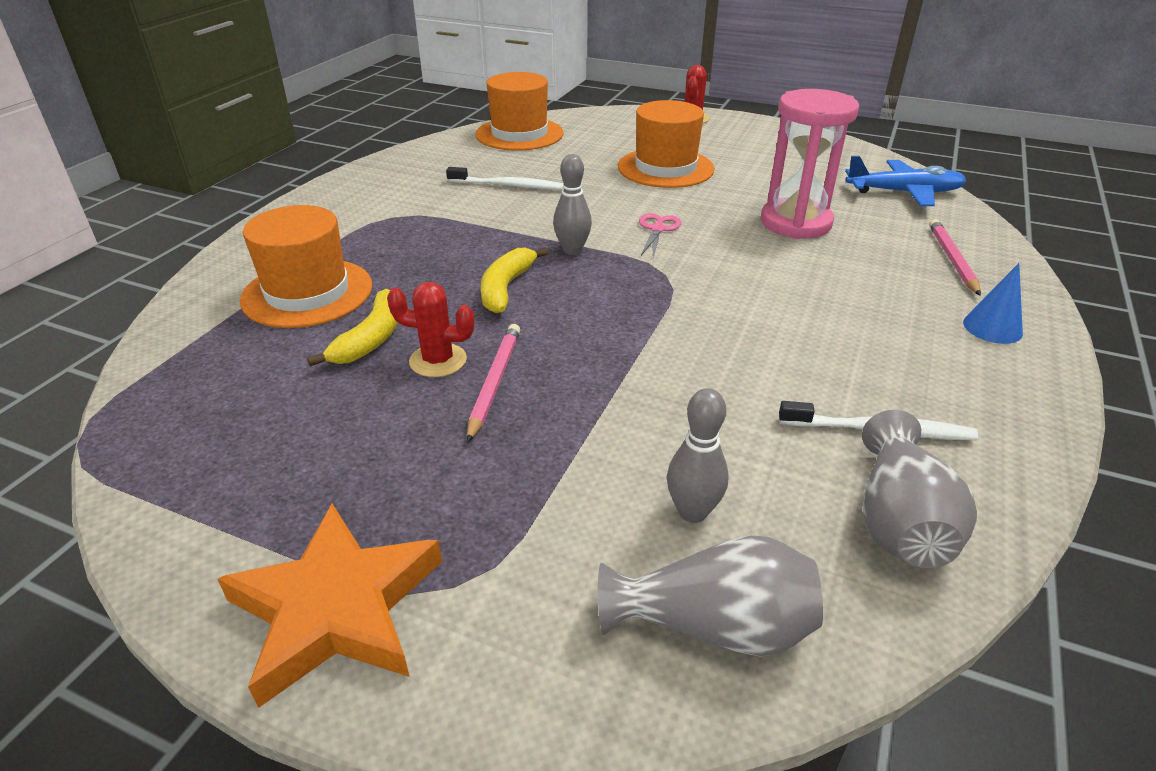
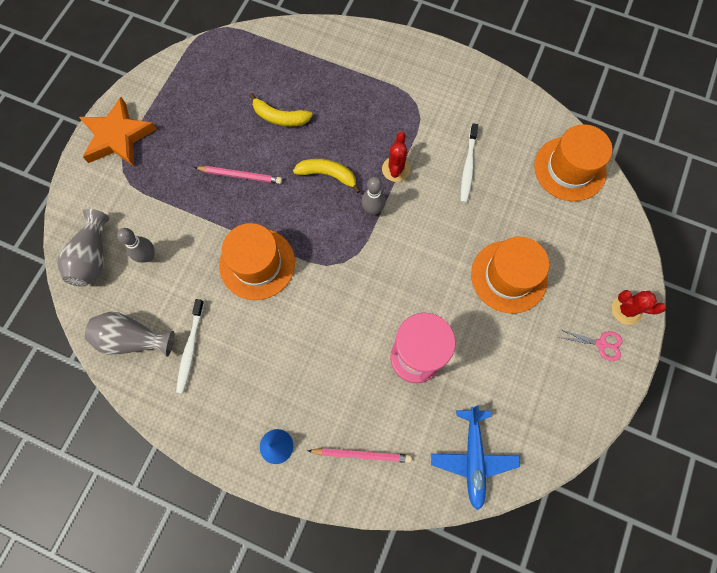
camera: 90 degrees right, 35 degrees up
orange hat [240,205,372,328] -> orange hat moved to [219,223,295,300]
red cactus [387,282,475,377] -> red cactus moved to [382,132,410,182]
pink scissors [639,213,681,257] -> pink scissors moved to [558,329,623,361]

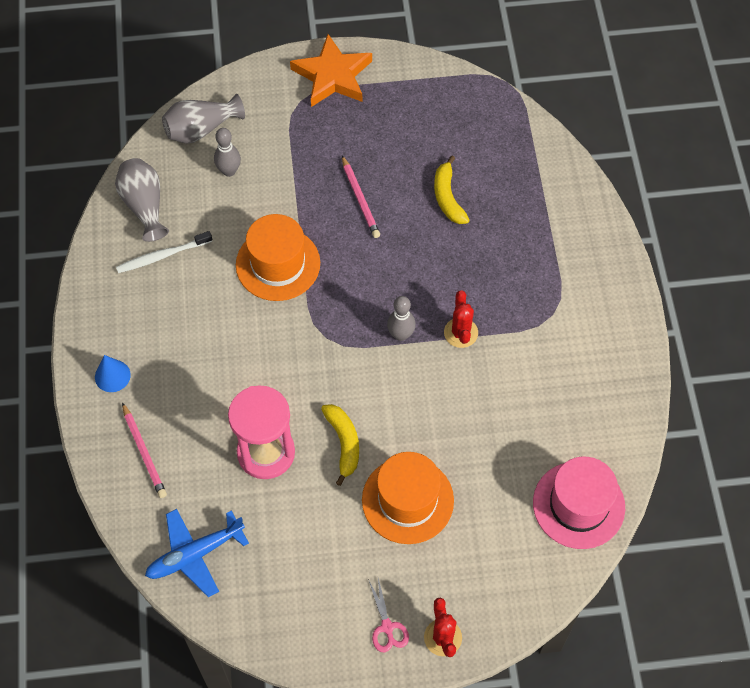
camera: 60 degrees right, 10 degrees down
yellow banana [293,159,360,193] -> yellow banana moved to [321,404,359,486]
red cactus [382,132,410,182] -> red cactus turned 75 degrees counterclockwise [444,290,478,348]
white toothbrush [461,123,478,203] -> none
orange hat [534,124,612,201] -> pink hat [533,457,625,549]

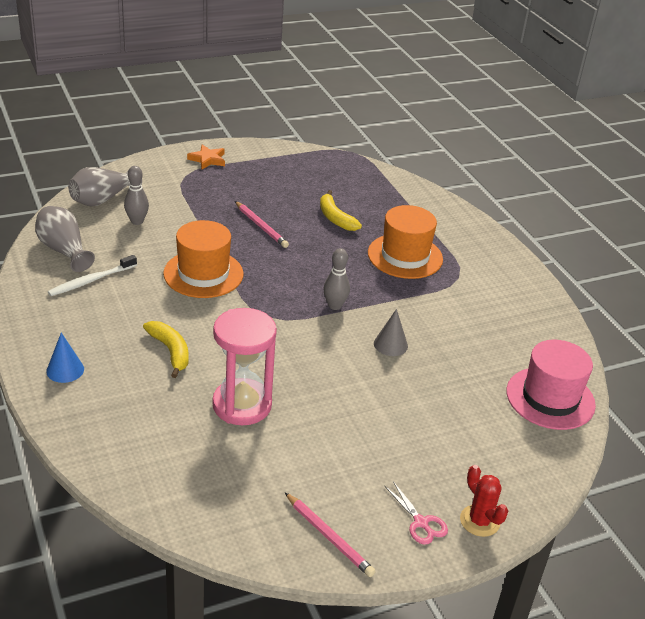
camera: 20 degrees left, 25 degrees down
pink pencil [122,402,167,498] -> pink pencil moved to [285,493,376,577]
blue plane [145,509,249,597] -> none
orange star [290,34,372,107] -> orange star [187,145,225,169], size x0.55
yellow banana [321,404,359,486] -> yellow banana moved to [143,321,189,378]
orange hat [362,452,454,544] -> orange hat moved to [368,205,443,279]
red cactus [444,290,478,348] -> none
none -> grey cone [374,309,408,356]

